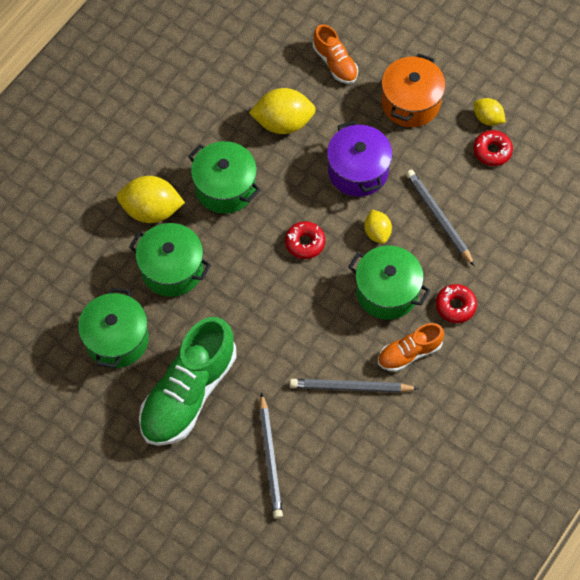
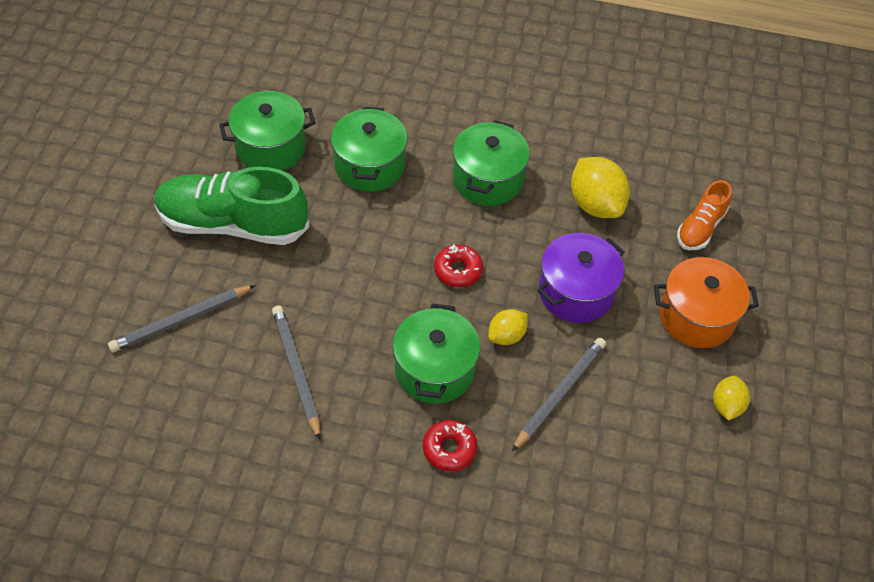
camera: 65 degrees right, 10 degrees down
yellow lemon [117,176,185,223] -> none
orange shoe [378,323,444,372] -> none
red donut [473,130,513,166] -> none

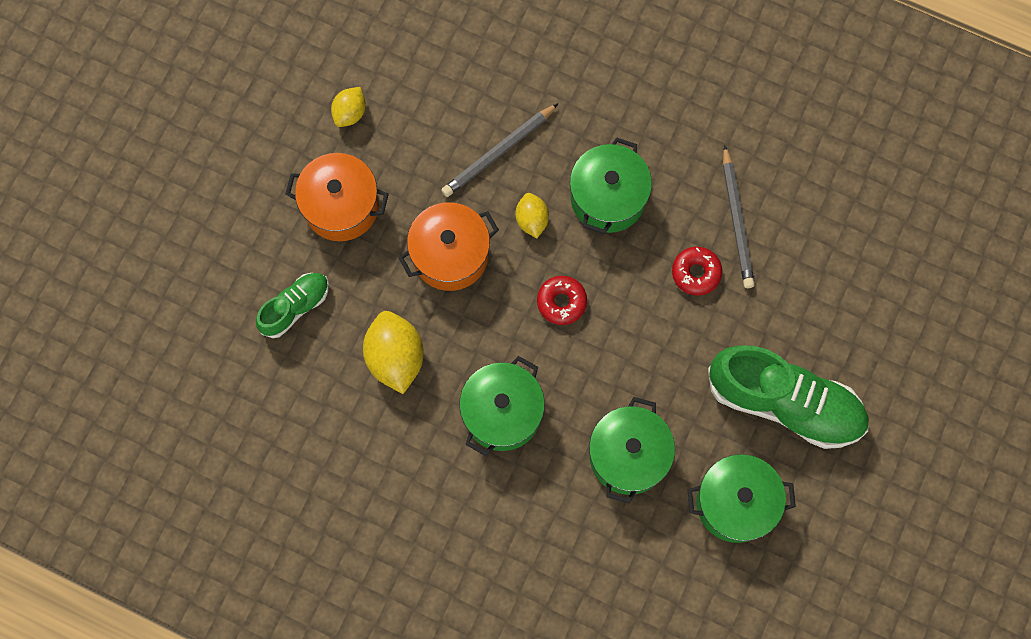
camera: 165 degrees left, 20 degrees up
grey pencil [108,285,256,352] -> none
red donut [423,420,477,472] -> red donut moved to [672,247,722,296]
yellow lemon [488,309,528,345] -> yellow lemon turned 75 degrees counterclockwise [516,193,549,238]
purple pot [537,233,625,323] -> orange pot [399,202,499,291]
orange shoe [677,180,732,250] -> green shoe [256,273,329,338]

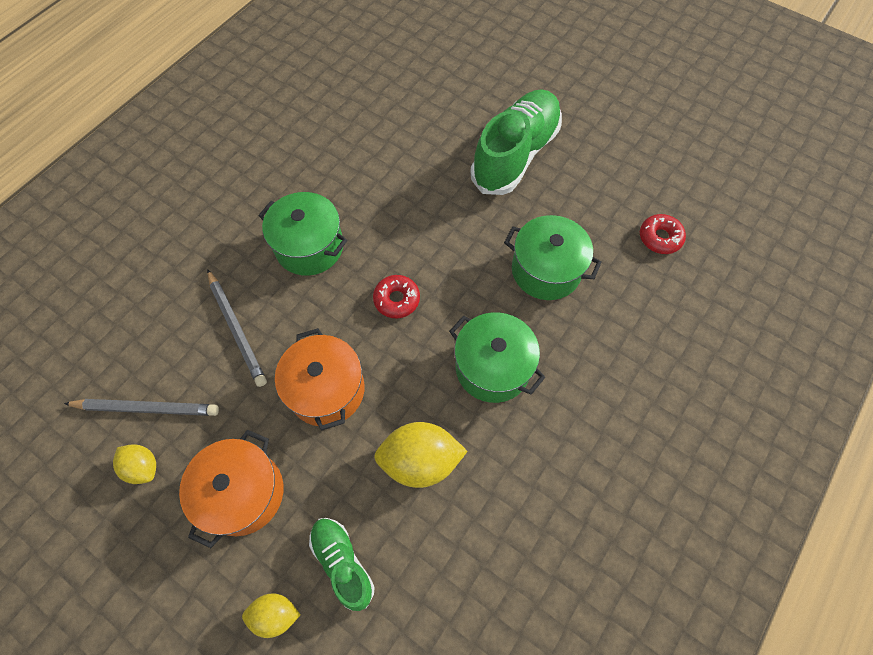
camera: 80 degrees left, 10 degrees down
yellow lemon [516,193,549,238] -> yellow lemon moved to [242,593,300,638]
red donut [672,247,722,296] -> red donut moved to [640,214,686,254]
green pot [687,454,796,543] -> none
grey pencil [723,145,755,288] -> grey pencil moved to [64,399,219,416]

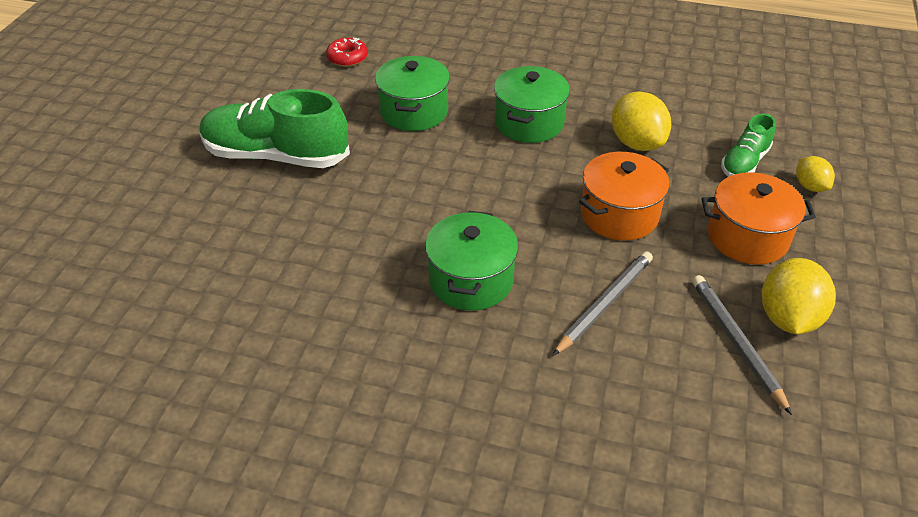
camera: 110 degrees left, 20 degrees down
yellow lemon [113,445,156,484] -> yellow lemon [762,258,836,334], size x1.74
red donut [373,275,420,318] -> none

